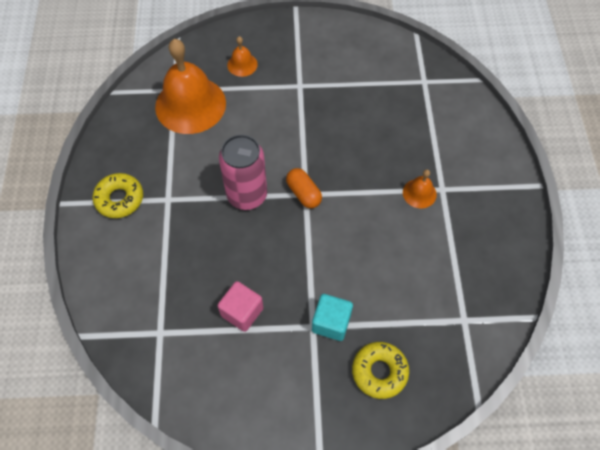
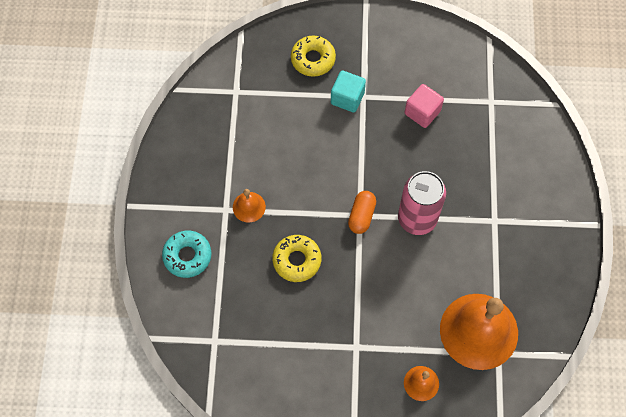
camera: 175 degrees left, 5 degrees up
yellow donut [92,173,143,218] -> yellow donut moved to [272,235,321,282]
orange capsule [286,168,322,208] -> orange capsule turned 45 degrees clockwise [348,191,376,234]
none -> turquoise donut [162,231,211,278]

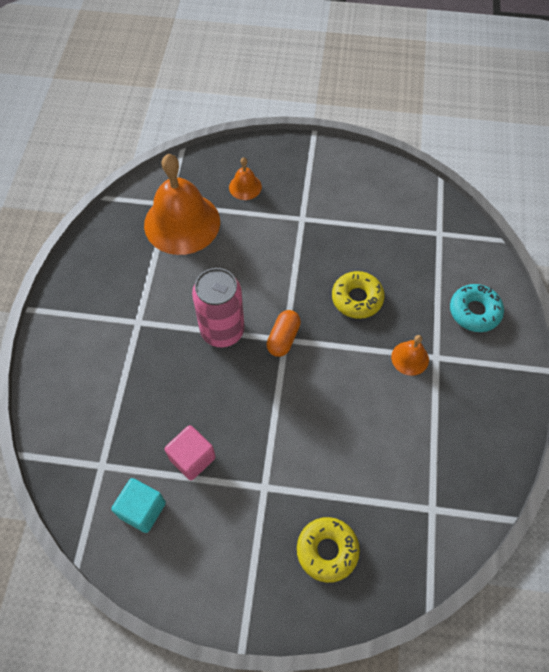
camera: 175 degrees left, 5 degrees down
turquoise cube [331,71,366,112] -> turquoise cube moved to [111,478,166,533]

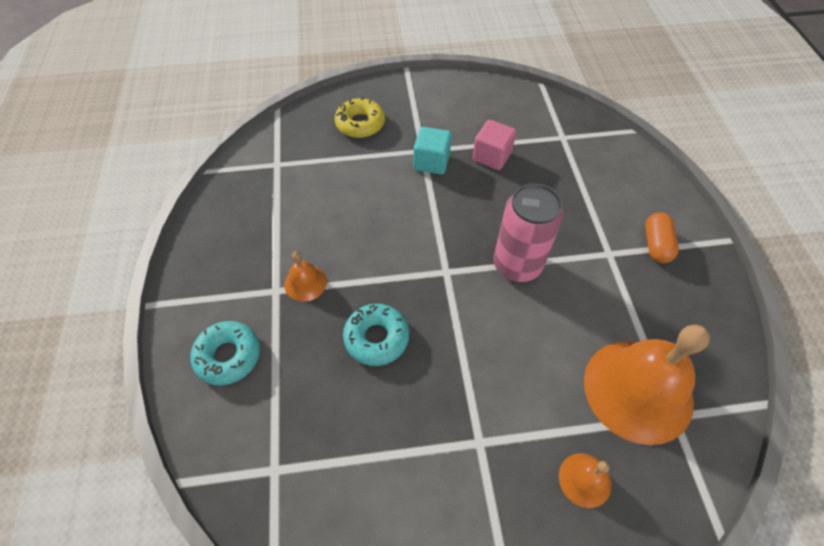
camera: 165 degrees right, 5 degrees down
turquoise cube [111,478,166,533] -> turquoise cube moved to [414,127,452,175]
orange capsule [267,310,301,357] -> orange capsule moved to [645,212,679,263]
yellow donut [332,271,384,319] -> turquoise donut [343,304,409,366]

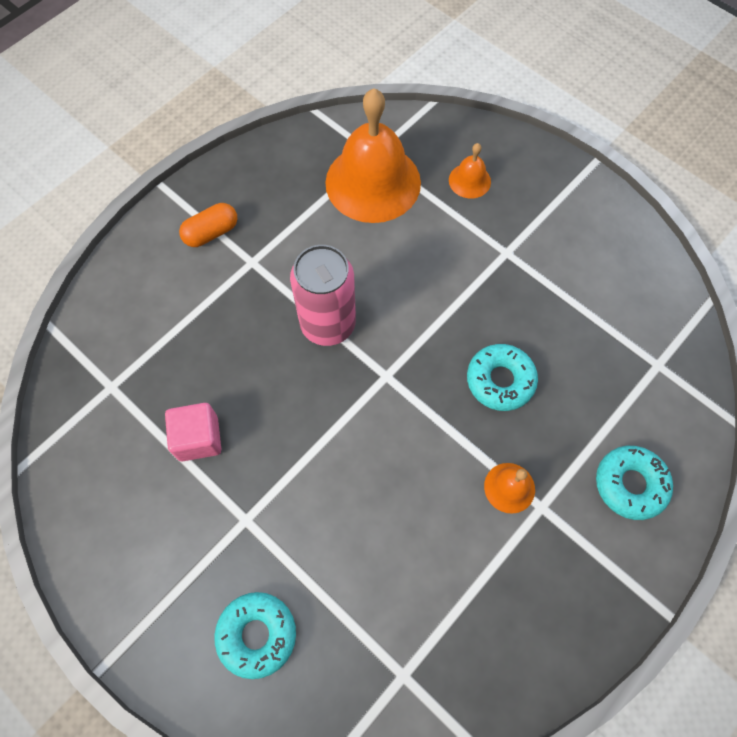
camera: 130 degrees left, 10 degrees up
yellow donut [335,97,385,138] -> turquoise donut [214,592,296,679]
turquoise cube [414,127,452,175] -> none

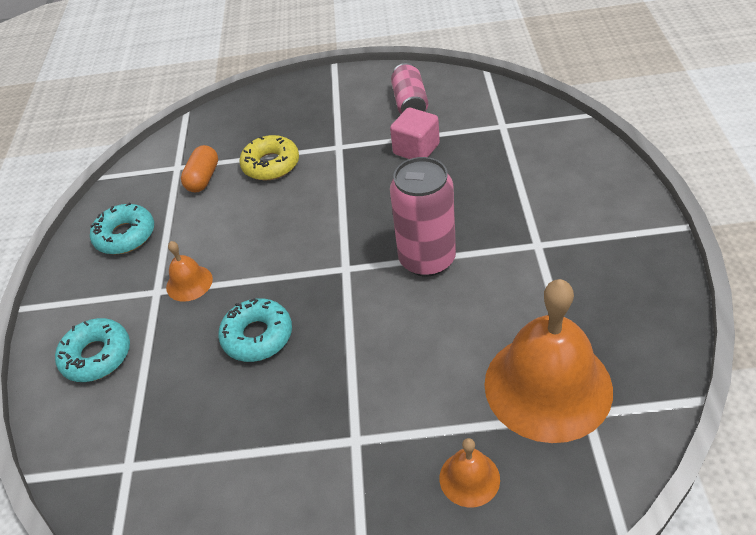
camera: 140 degrees right, 20 degrees down
orange capsule [179,203,237,247] -> orange capsule moved to [181,145,218,192]
turquoise donut [214,592,296,679] -> turquoise donut moved to [90,202,154,255]
none -> yellow donut [240,135,299,180]
none -> pink can [391,63,428,114]

